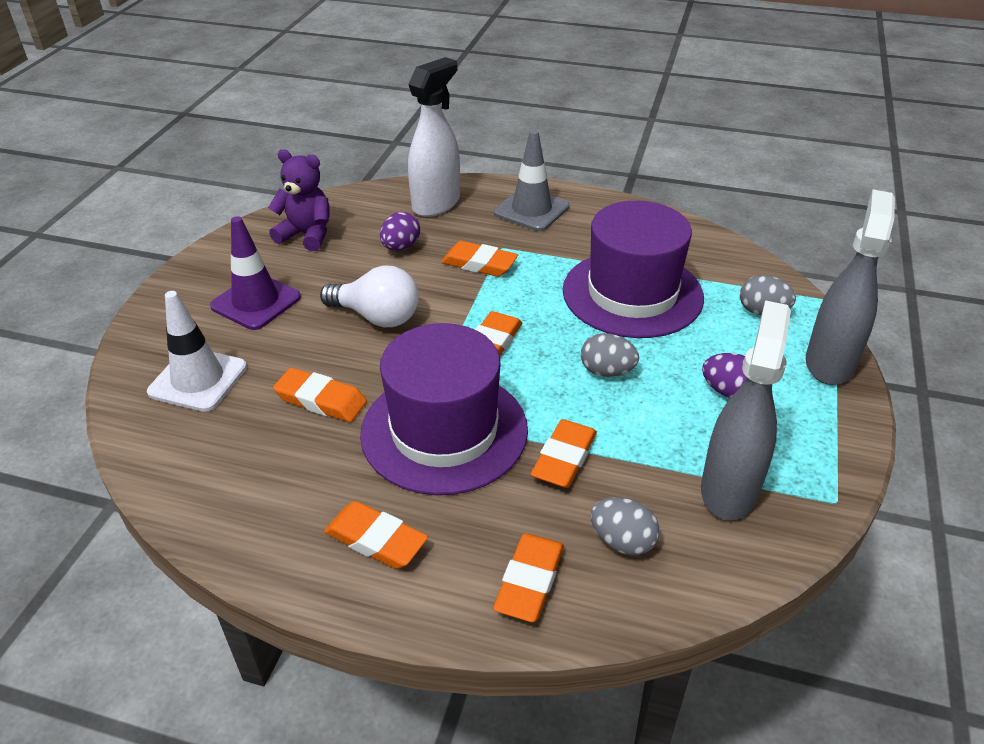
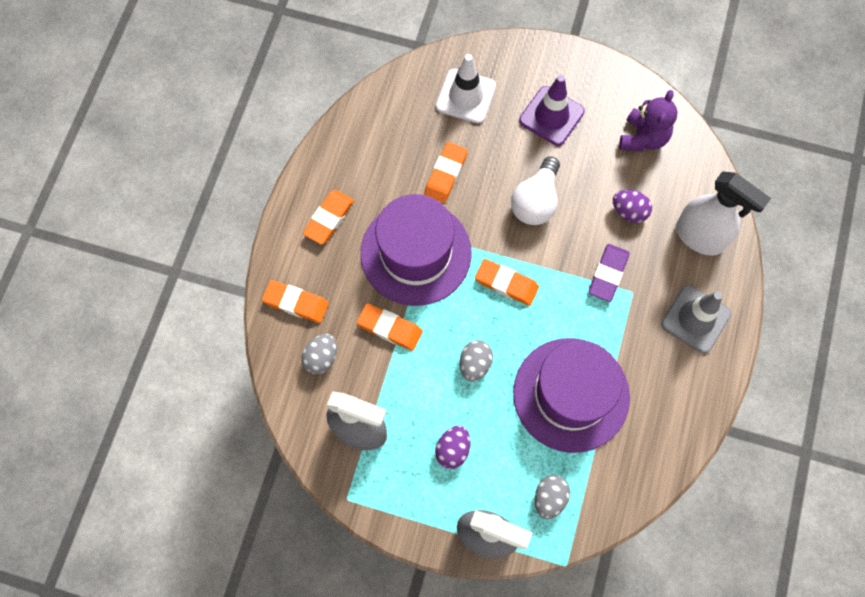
camera: 90 degrees right, 30 degrees up
orange eraser [441,241,518,277] -> purple eraser [589,244,629,302]

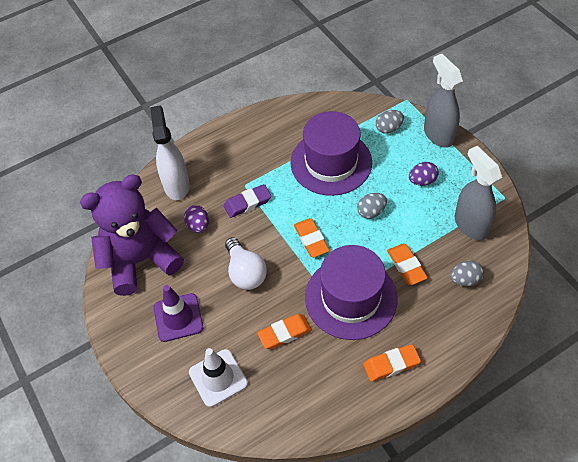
camera: 135 degrees left, 15 degrees down
orange eraser [262,280,329,323] -> none
white light bulb [511,156,560,225] -> white light bulb turned 90 degrees clockwise [225,237,267,290]
purple teddy bear [619,90,678,152] -> purple teddy bear [80,174,184,296], size x1.88
grey traffic cone [661,285,731,353] -> none

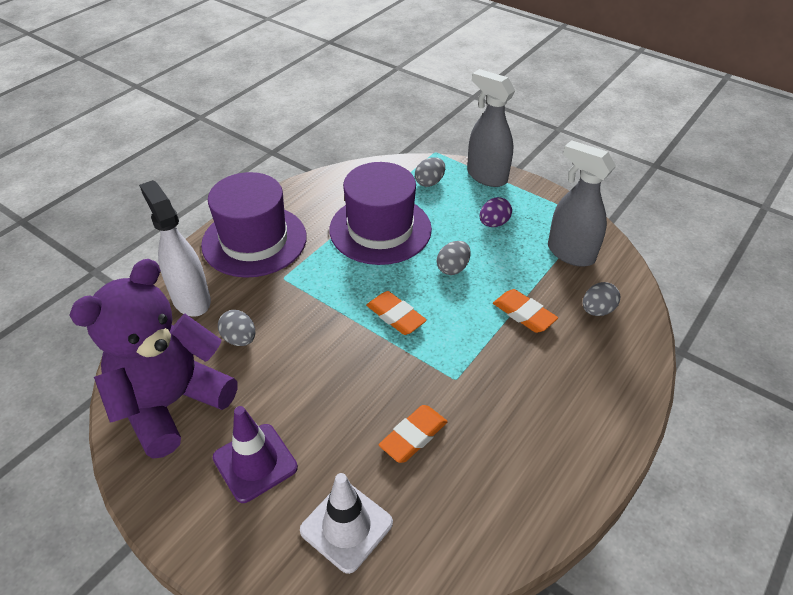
camera: 25 degrees left, 10 degrees down
purple egg [184,205,209,233] -> grey egg [218,310,255,346]
purple eraser [224,184,271,218] -> none
white light bulb [225,237,267,290] -> none
purple hat [305,245,398,340] -> purple hat moved to [201,172,307,278]
orange eraser [363,344,421,382] -> none

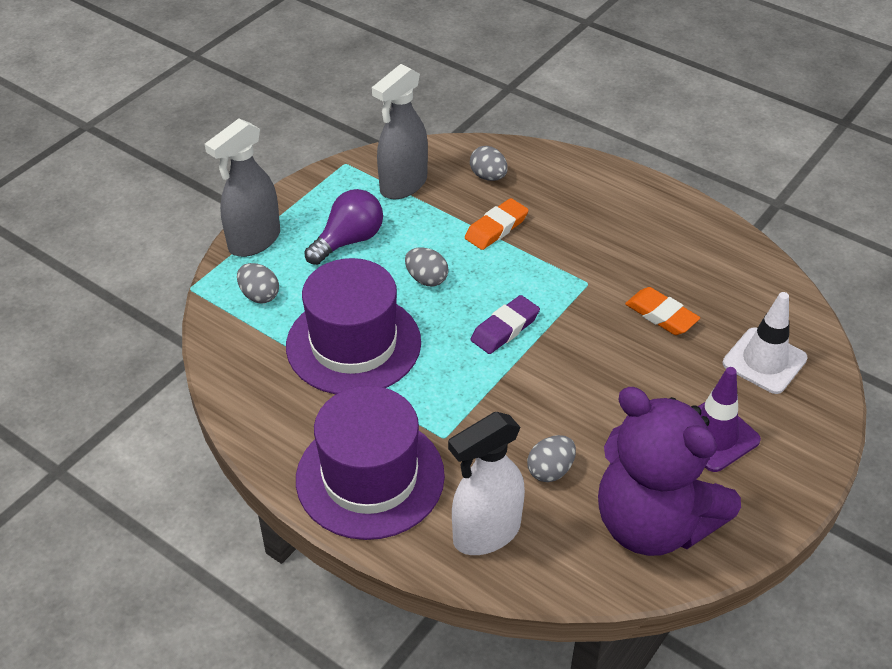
camera: 90 degrees left, 0 degrees up
orange eraser [366,291,427,335] -> purple eraser [470,295,540,354]
purple egg [480,197,512,227] -> purple light bulb [304,189,383,265]

